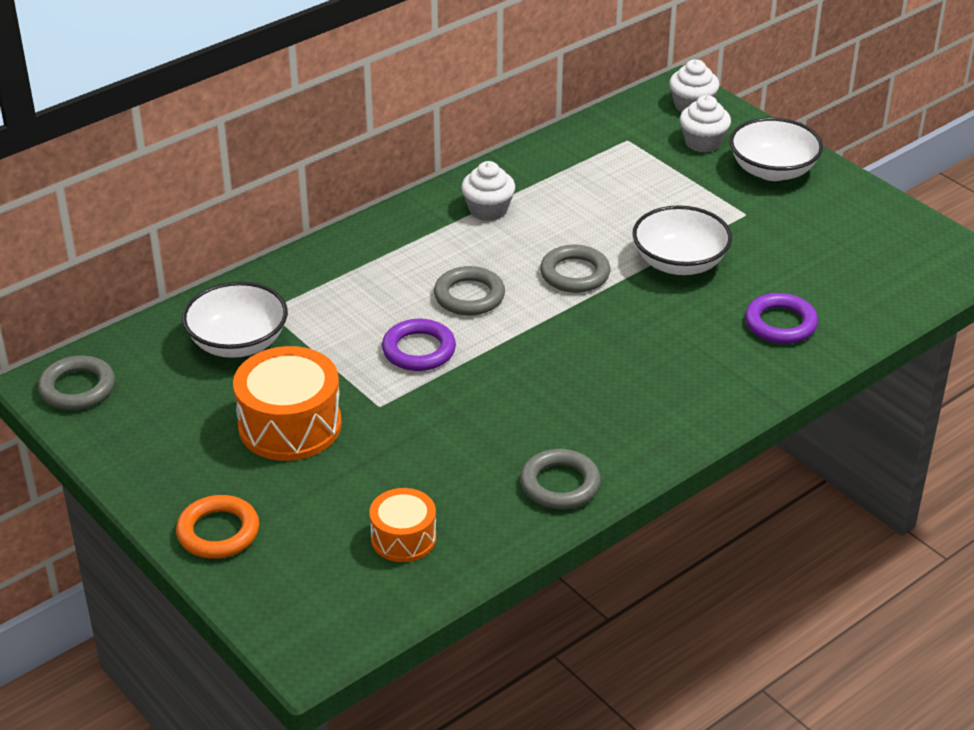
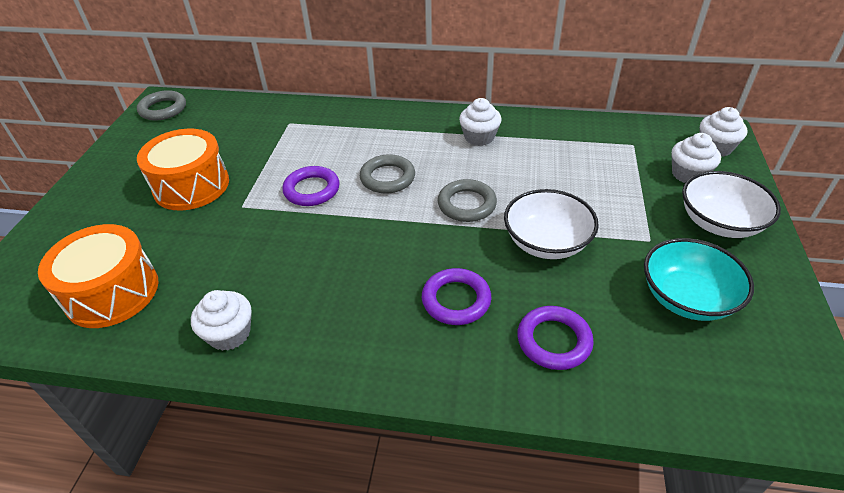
camera: 50 degrees right, 5 degrees up
orange ring [176,495,259,558] -> none
white bowl [182,282,288,358] -> none
orange drum [369,488,436,562] -> orange drum [38,224,158,328], size x1.68
grey ring [520,449,601,509] -> white cupcake [191,290,252,351]
none -> purple ring [422,268,491,325]
none -> turquoise bowl [644,238,754,321]

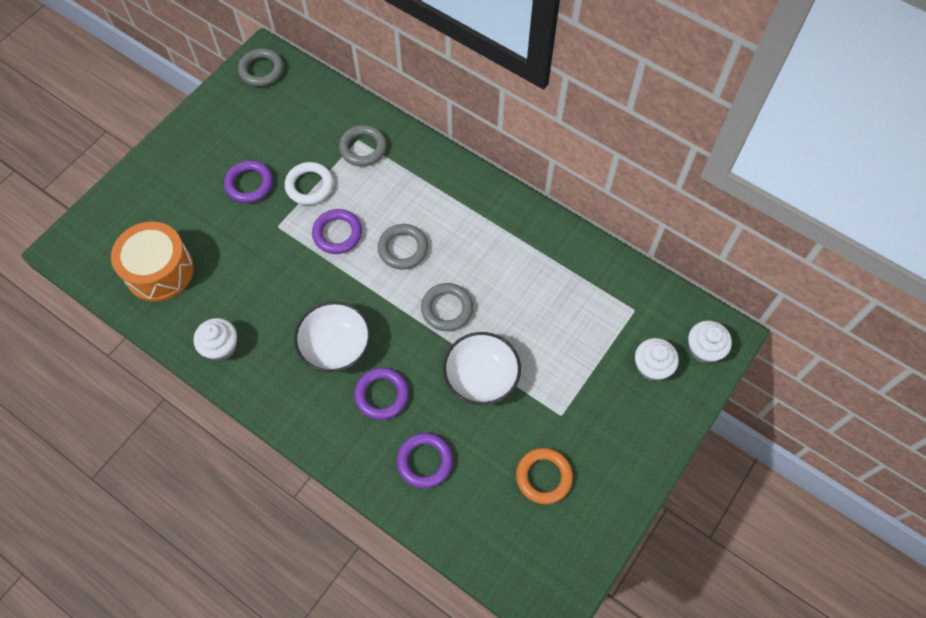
camera: 25 degrees right, 20 degrees up
orange drum [137,128,229,211] -> purple ring [224,160,273,203]
white cupcake [459,98,502,146] -> none
turquoise bowl [644,238,754,321] -> orange ring [516,448,573,504]
white bowl [682,171,781,238] -> white bowl moved to [294,301,371,372]
none -> white ring [285,162,333,205]
none -> grey ring [339,125,387,166]

